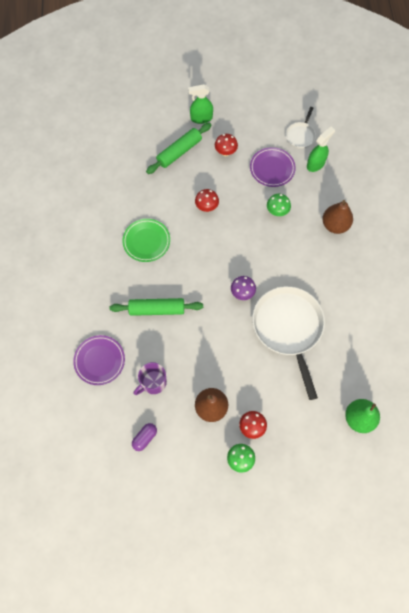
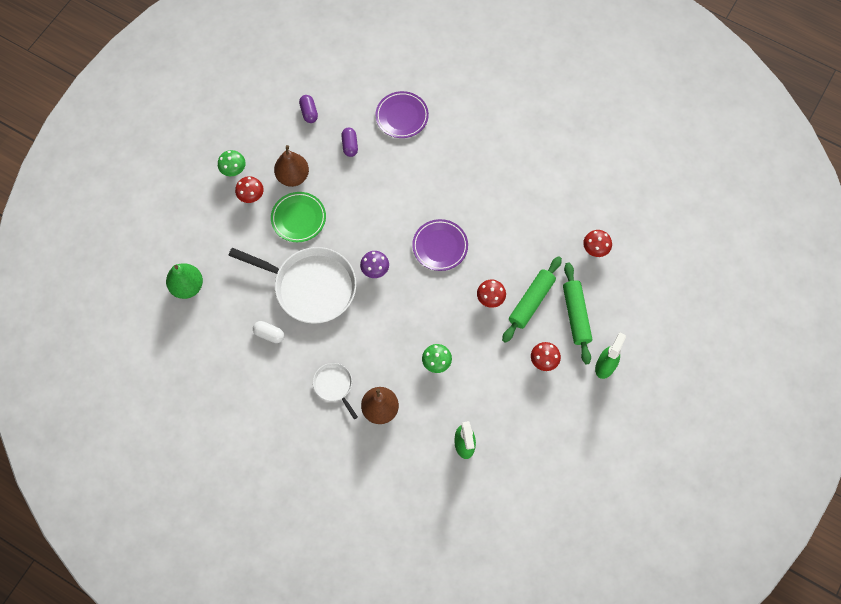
camera: 125 degrees right, 0 degrees up
green rolling pin [109,298,203,316] -> green rolling pin moved to [502,256,562,343]
green plate [123,219,170,262] -> green plate moved to [271,192,326,242]
purple mug [134,362,167,395] -> purple capsule [341,128,358,157]
purple plate [250,147,296,187] -> purple plate moved to [412,219,468,271]
white pan [286,107,316,149] -> white pan moved to [313,363,358,420]
none -> white capsule [253,321,284,343]
none -> red mushroom [583,230,612,257]

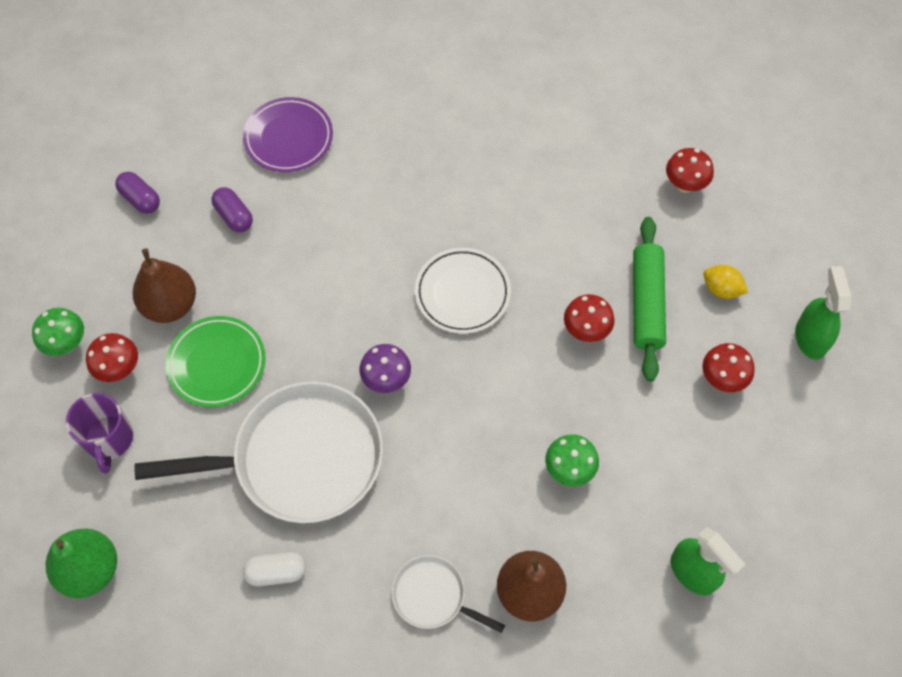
camera: 30 degrees left, 5 degrees down
purple plate [412,219,468,271] -> white plate [415,248,511,334]
green rolling pin [563,262,592,364] -> yellow lemon [703,265,748,299]
none -> purple mug [66,393,133,474]

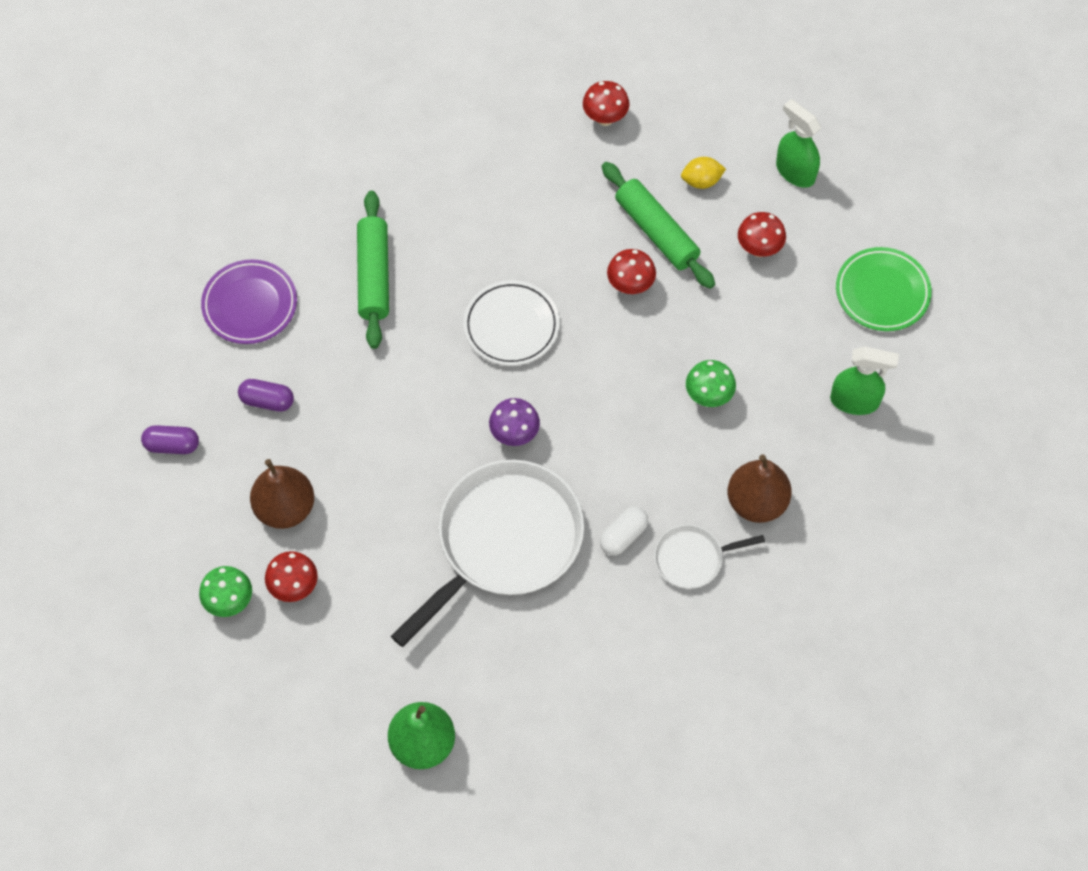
camera: 40 degrees left, 0 degrees up
purple mug [66,393,133,474] -> none
green plate [166,316,266,407] -> green plate moved to [836,247,932,331]
white capsule [243,552,306,586] -> white capsule moved to [600,507,648,555]
none -> green rolling pin [357,191,389,349]

